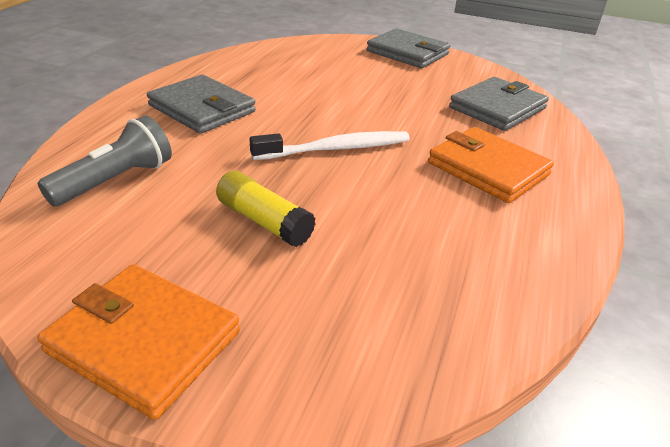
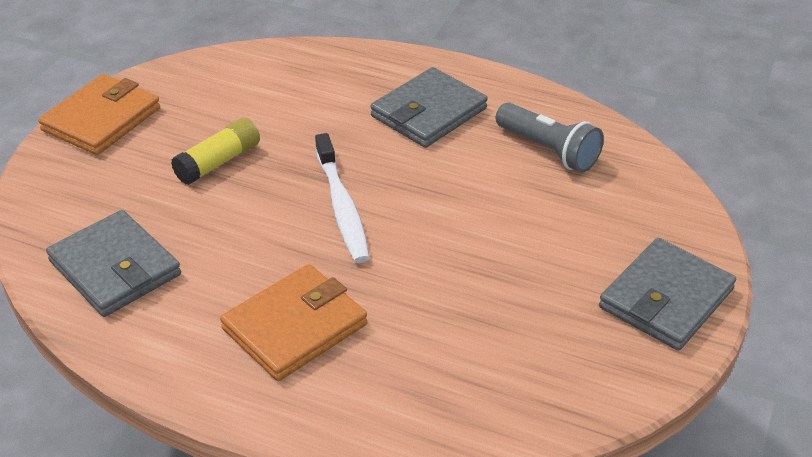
camera: 95 degrees right, 5 degrees up
grey flashlight [38,115,172,206] -> grey flashlight moved to [495,102,604,173]
grey wallet [449,77,549,131] -> grey wallet moved to [46,210,181,317]

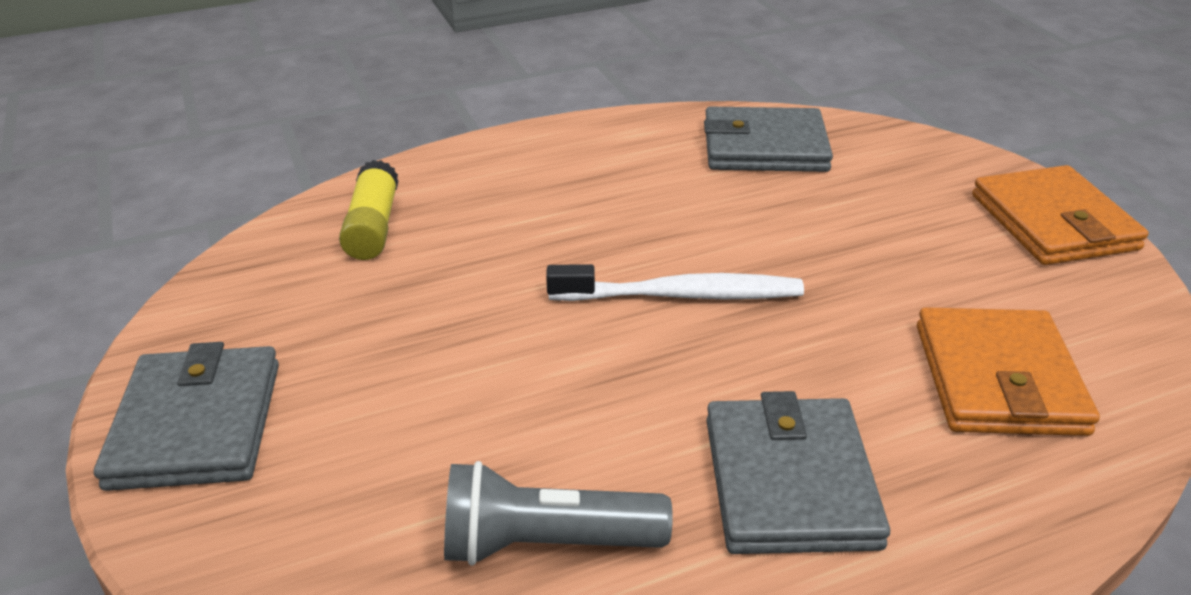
camera: 135 degrees right, 5 degrees down
yellow glue stick [171,117,260,185] -> yellow glue stick moved to [339,160,398,260]
orange wallet [220,264,367,381] -> orange wallet moved to [917,307,1100,436]
white toothbrush [315,133,370,263] -> white toothbrush turned 150 degrees clockwise [546,264,804,301]

